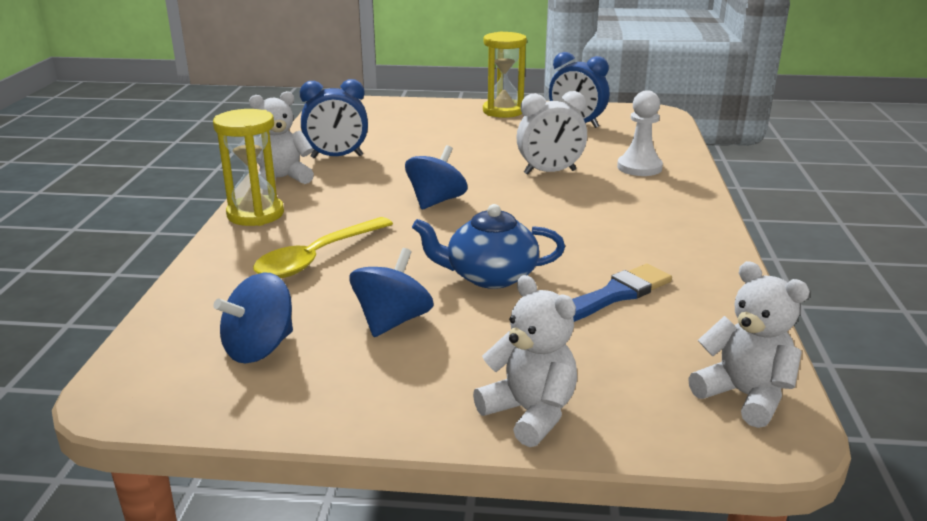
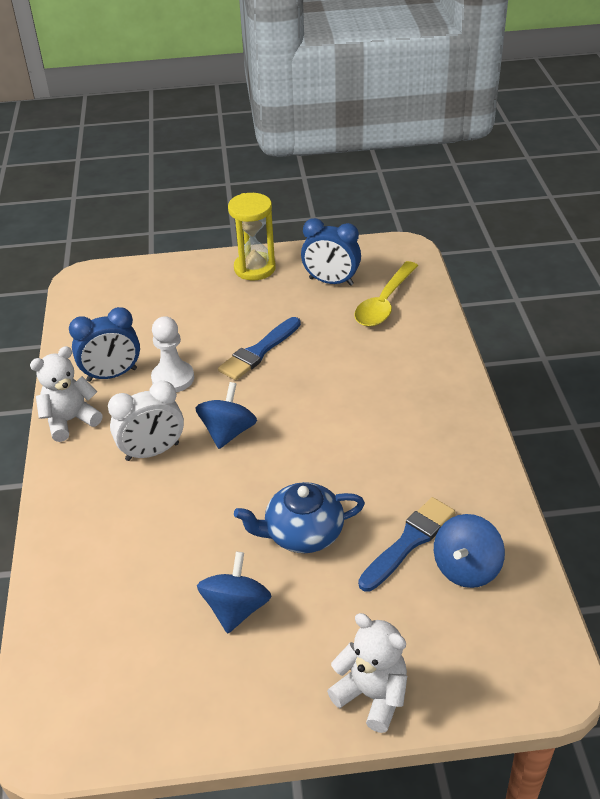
camera: 10 degrees left, 15 degrees up
yellow hourglass [213,109,284,226] -> none
blue spinning top [213,273,293,364] -> blue spinning top moved to [434,514,505,588]
yellow spoon [253,217,393,278] -> yellow spoon moved to [354,261,418,327]
white clock [516,91,587,174] -> white clock moved to [108,381,184,461]
white pawn [617,90,663,176] -> white pawn moved to [151,316,194,392]
white teddy bear [688,261,810,428] -> none
none -> blue brush [218,317,301,380]

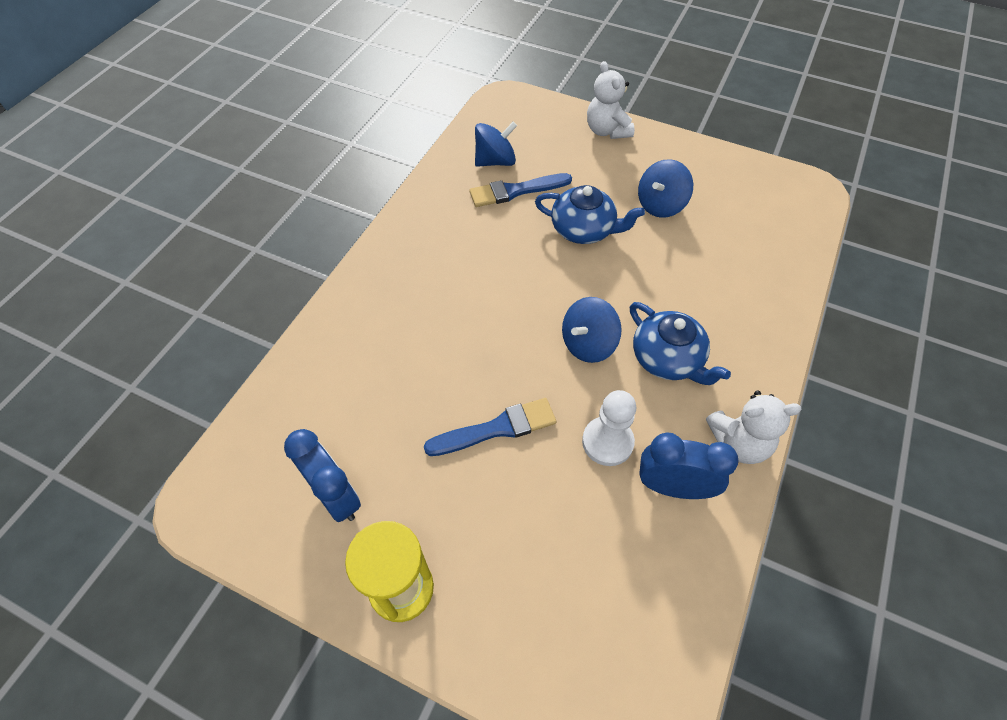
camera: 150 degrees left, 15 degrees up
white clock [108,381,184,461] -> blue teapot [630,302,731,385]
yellow spoon [354,261,418,327] -> none

